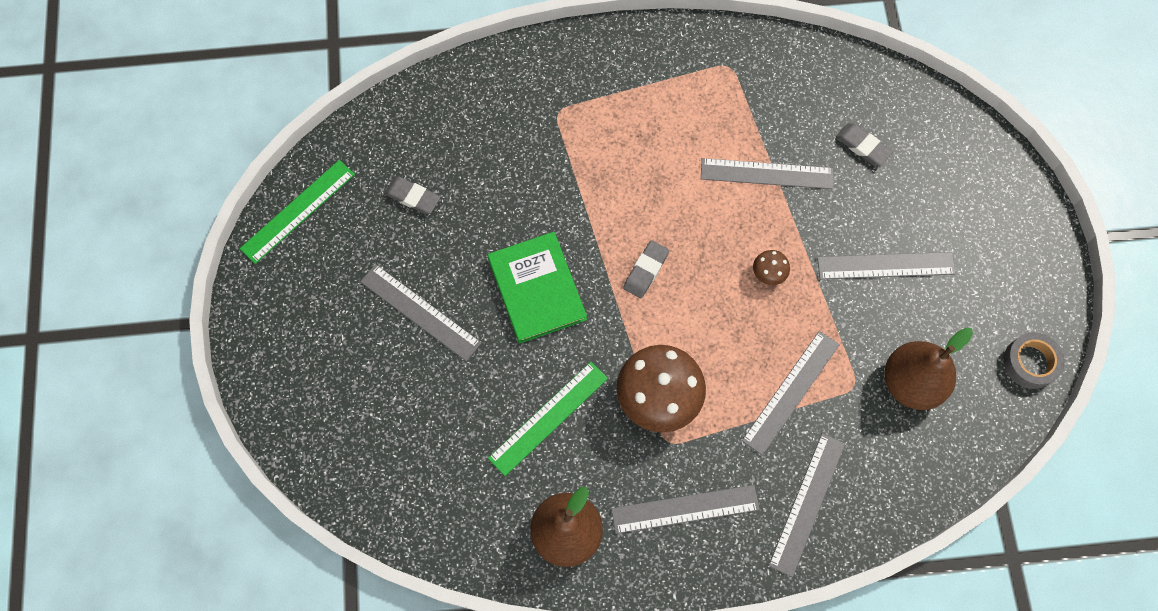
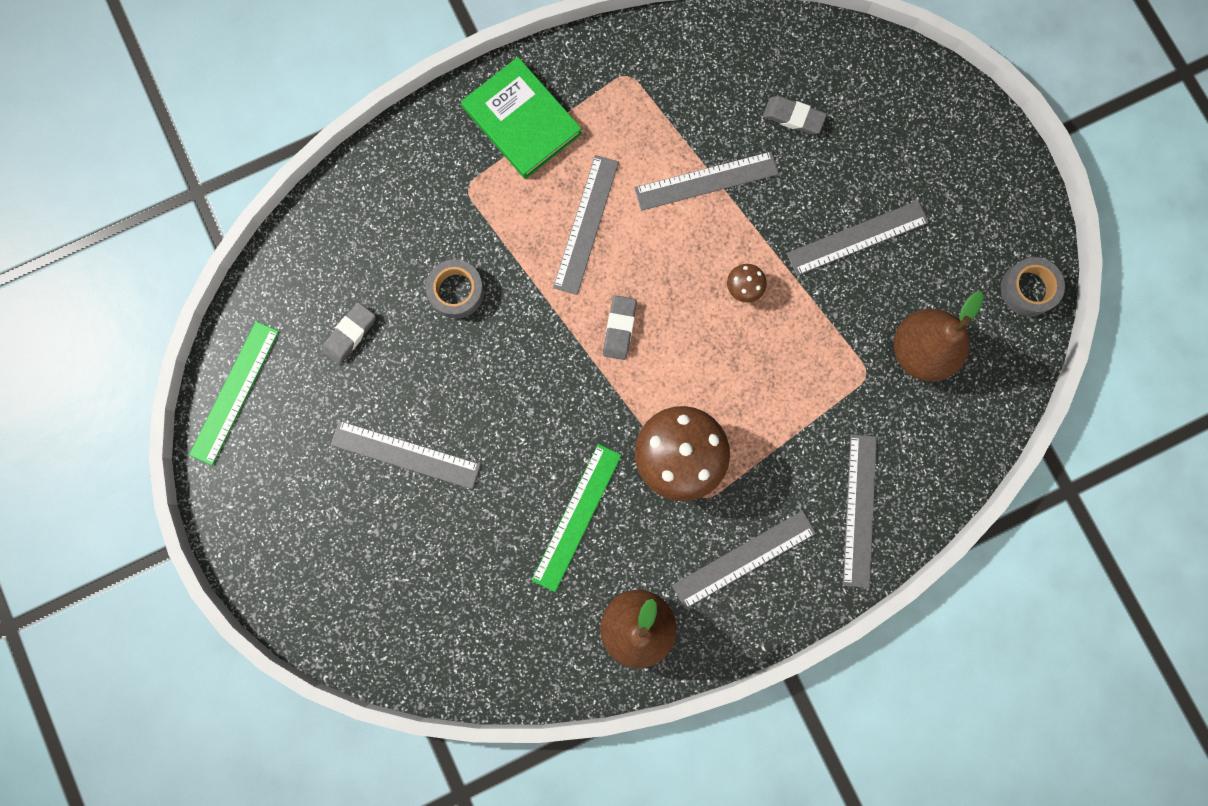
camera: 20 degrees left, 10 degrees up
grey eraser [384,176,440,214] -> grey eraser turned 60 degrees counterclockwise [322,302,376,365]
green book [488,232,587,343] -> green book moved to [461,57,582,179]
grey ruler [742,331,840,455] -> grey ruler moved to [553,155,619,295]
none -> grey tape [425,259,484,319]

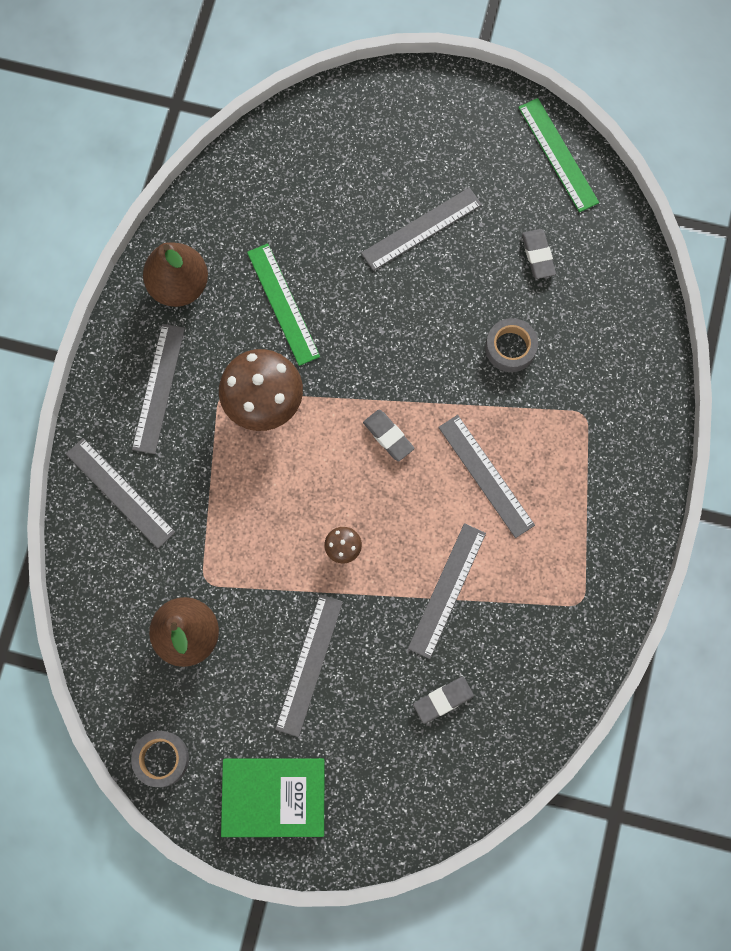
camera: 130 degrees right, 5 degrees down
green book [461,57,582,179] -> green book moved to [221,758,325,837]

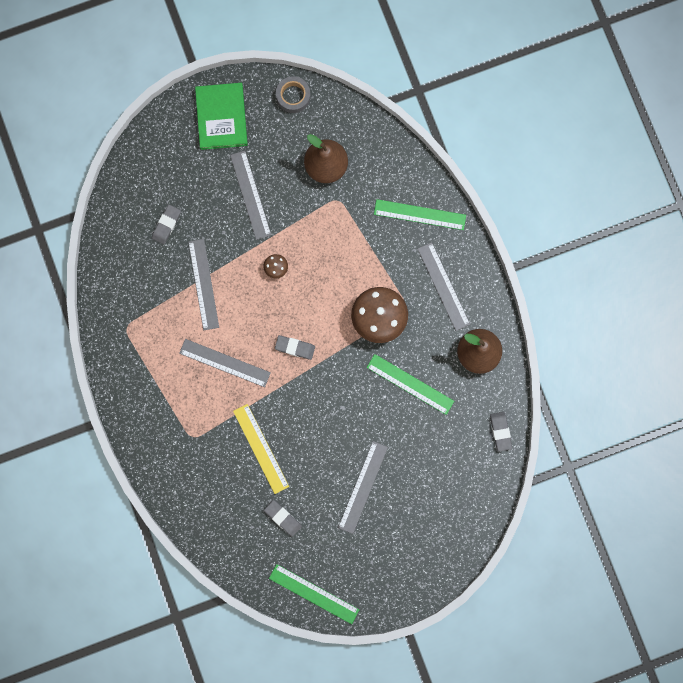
camera: 145 degrees right, 5 degrees up
grey ruler [66,438,175,549] -> green ruler [374,199,466,230]
green book [221,758,325,837] -> green book turned 60 degrees counterclockwise [195,83,248,150]
grey tape [485,318,538,372] -> yellow ruler [233,404,289,494]
none -> grey eraser [490,412,512,452]

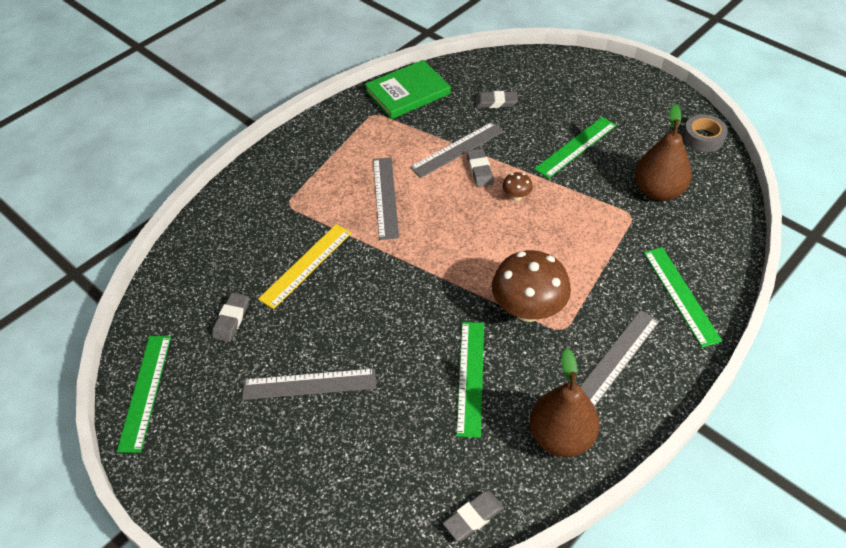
camera: 65 degrees right, 30 degrees down
green book [195,83,248,150] -> green book moved to [365,60,451,119]
grey ruler [230,151,271,240] -> green ruler [534,117,617,179]
grey eraser [275,335,315,360] -> grey eraser moved to [467,148,494,187]

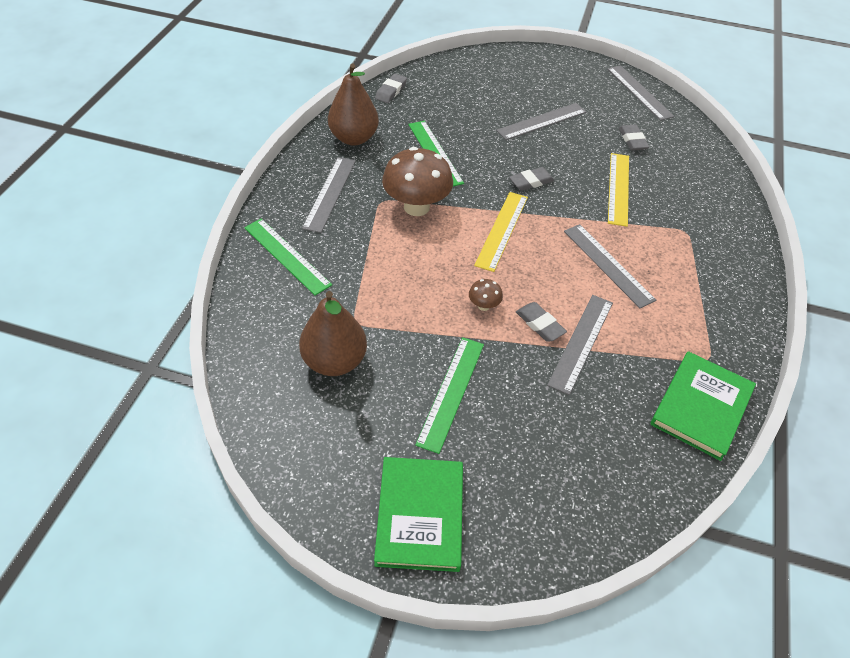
camera: 150 degrees right, 0 degrees up
green ruler [117,336,171,453] -> grey ruler [607,65,675,121]
grey eraser [475,91,518,108] -> grey eraser moved to [509,167,555,191]
grey tape [683,114,728,152] -> none
none -> green book [374,457,463,572]
none -> yellow ruler [474,192,528,272]

